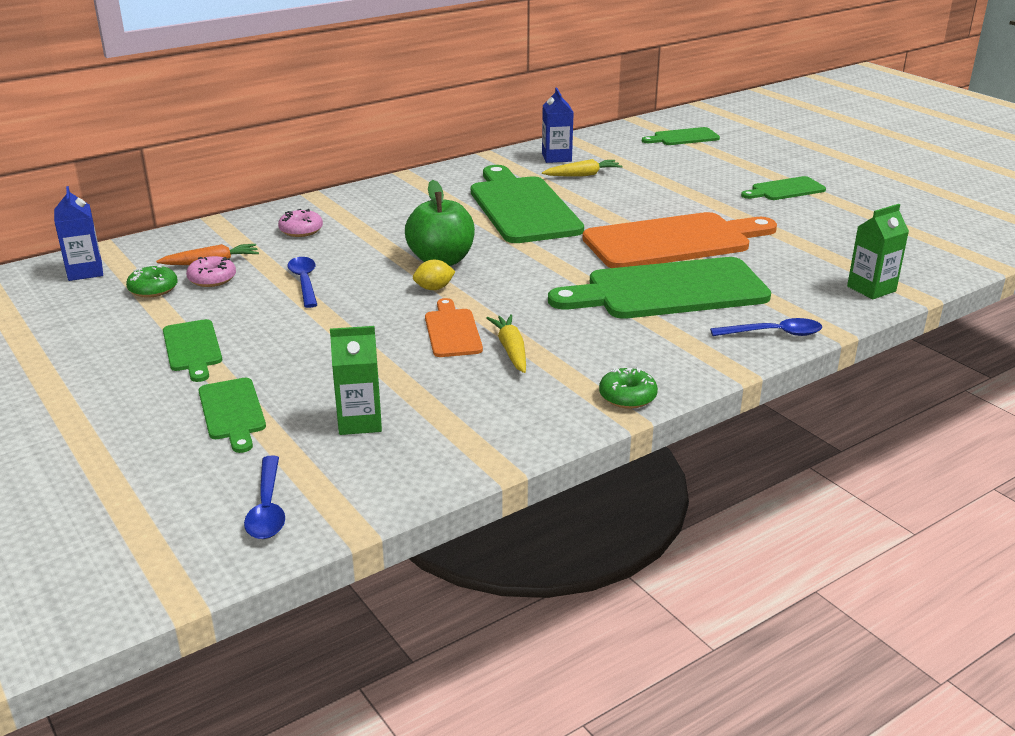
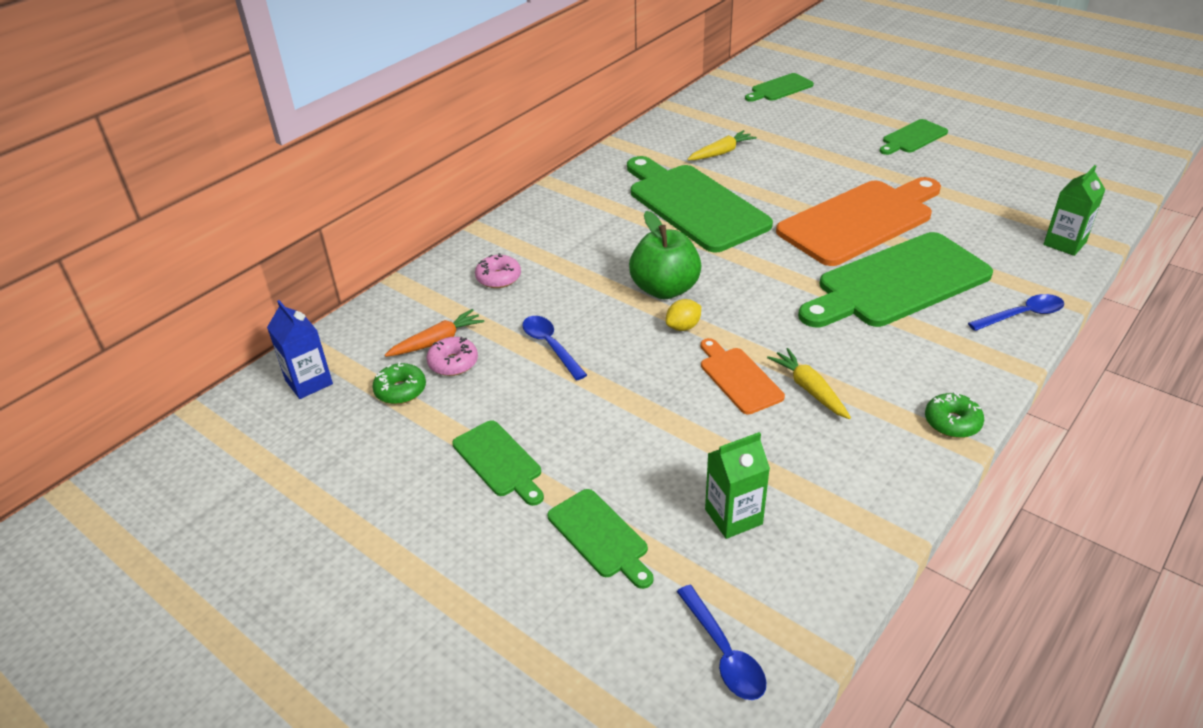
camera: 15 degrees left, 10 degrees up
blue carton [542,87,574,163] -> none

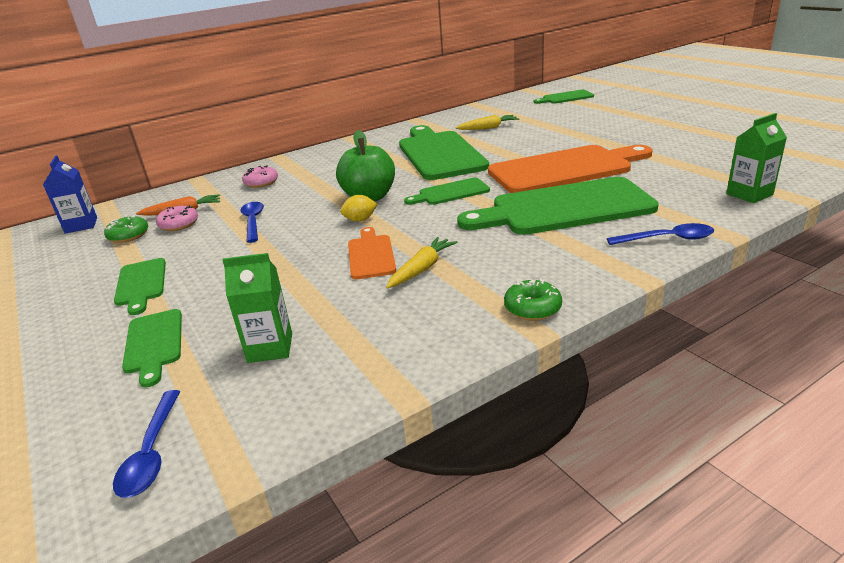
camera: 20 degrees right, 10 degrees down
yellow carrot [767,348,851,419] -> yellow carrot turned 45 degrees clockwise [386,237,458,288]
green cutting board [879,119,948,155] -> green cutting board moved to [404,178,490,205]

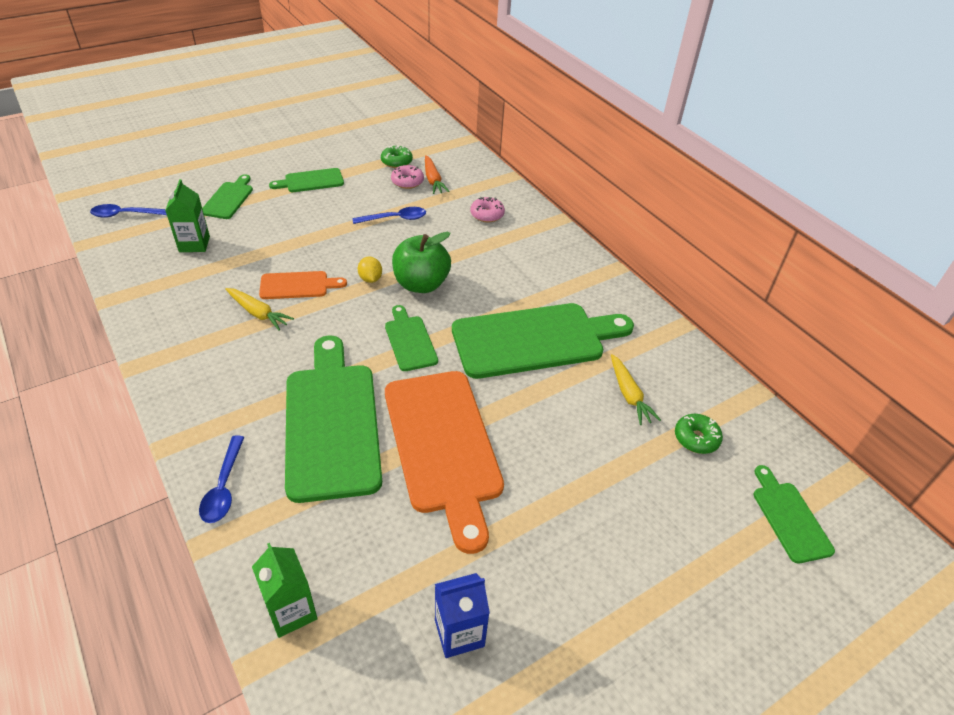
camera: 85 degrees right, 15 degrees up
blue carton [43,155,97,234] -> blue carton moved to [435,573,490,658]
green cutting board [122,309,182,387] -> green cutting board turned 120 degrees clockwise [202,174,253,219]
green donut [504,279,562,320] -> green donut moved to [675,414,723,454]

